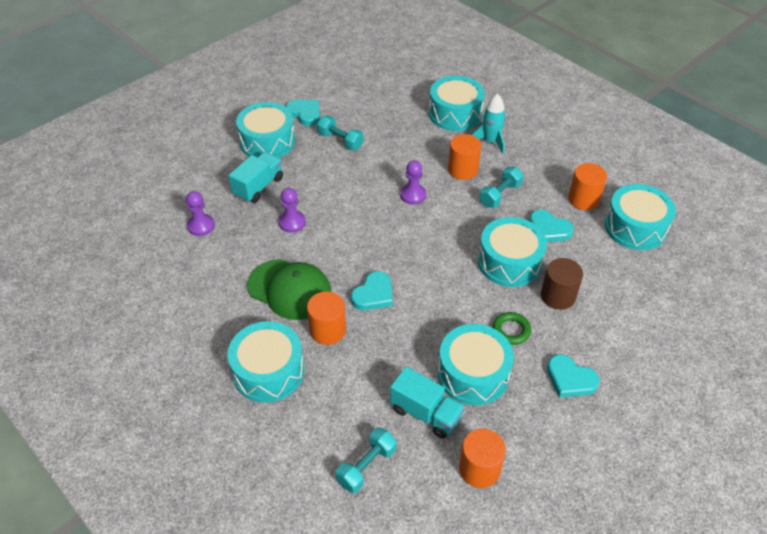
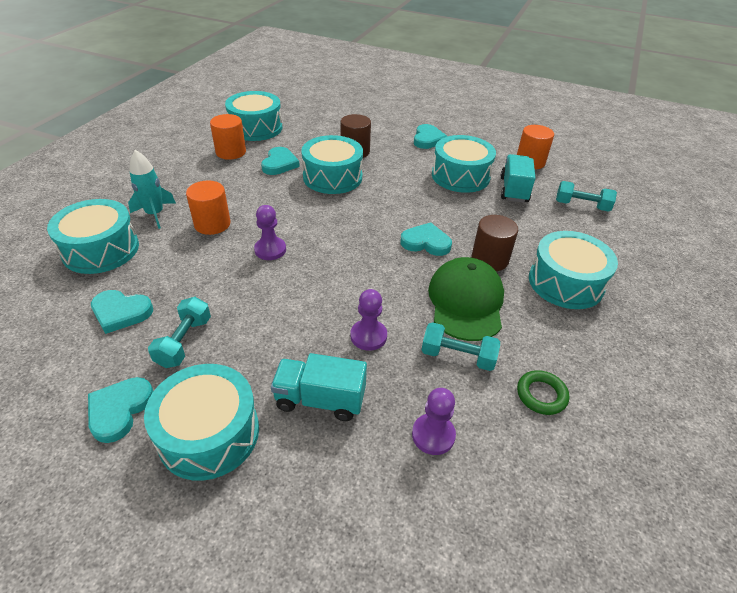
camera: 115 degrees left, 5 degrees down
orange cylinder [307,291,346,345] -> brown cylinder [472,215,518,271]
turquoise dumbbell [479,167,524,208] -> turquoise dumbbell moved to [421,322,500,371]
green ring [493,312,531,345] -> green ring moved to [517,370,569,415]
none -> turquoise heart [91,290,153,334]

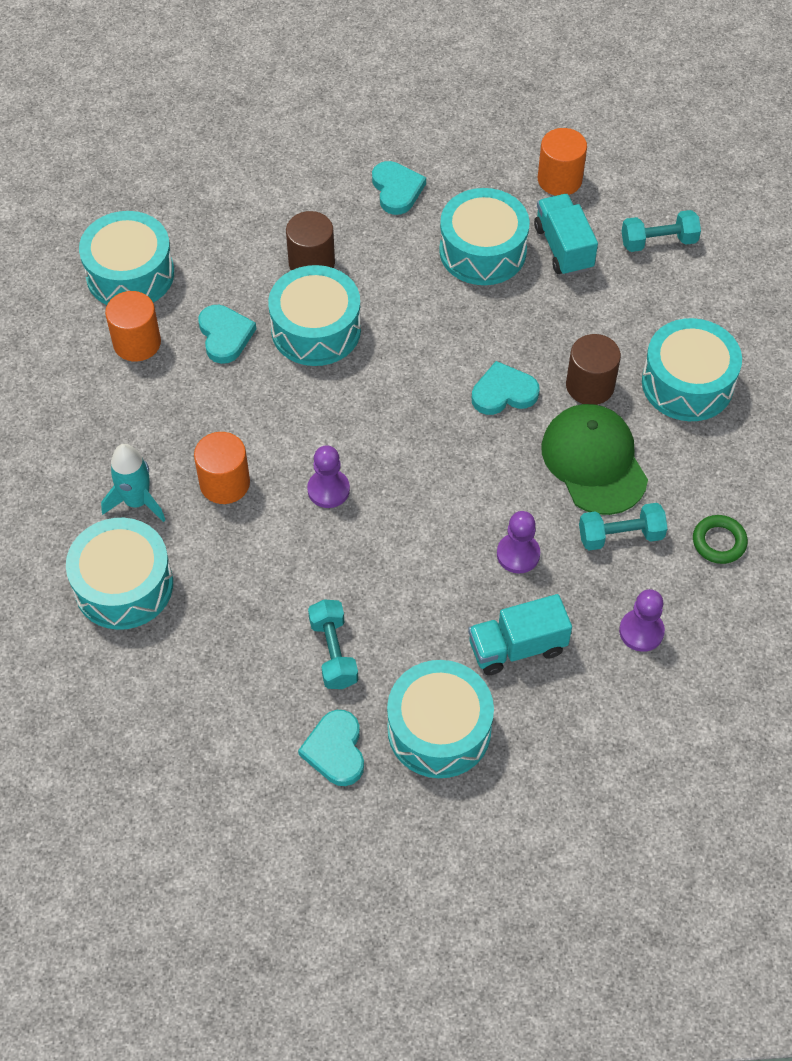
camera: 25 degrees left, 15 degrees up
turquoise heart [91,290,153,334] -> none

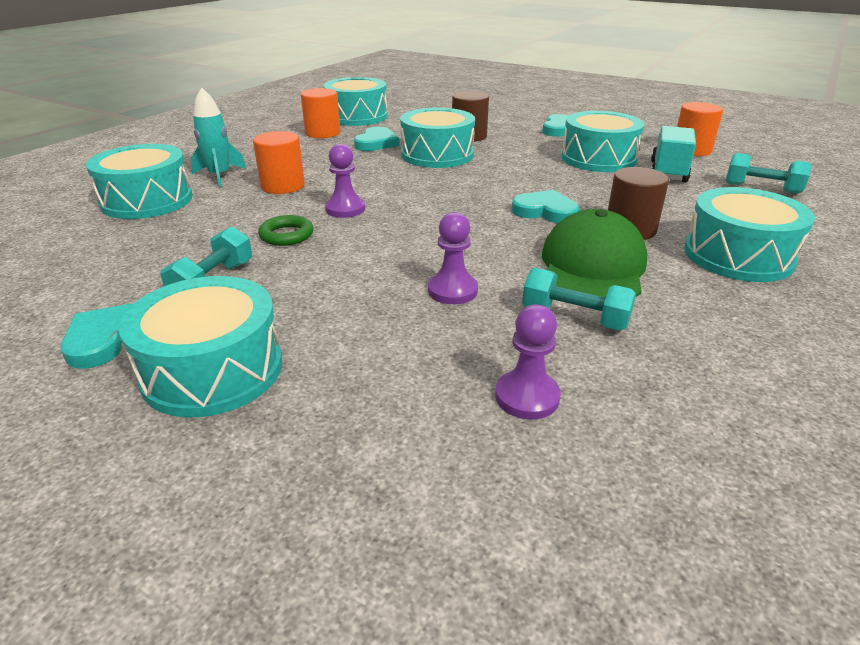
camera: 35 degrees right, 25 degrees down
turquoise truck [468,594,572,675] -> none
green ring [693,515,748,564] -> green ring moved to [258,215,314,246]

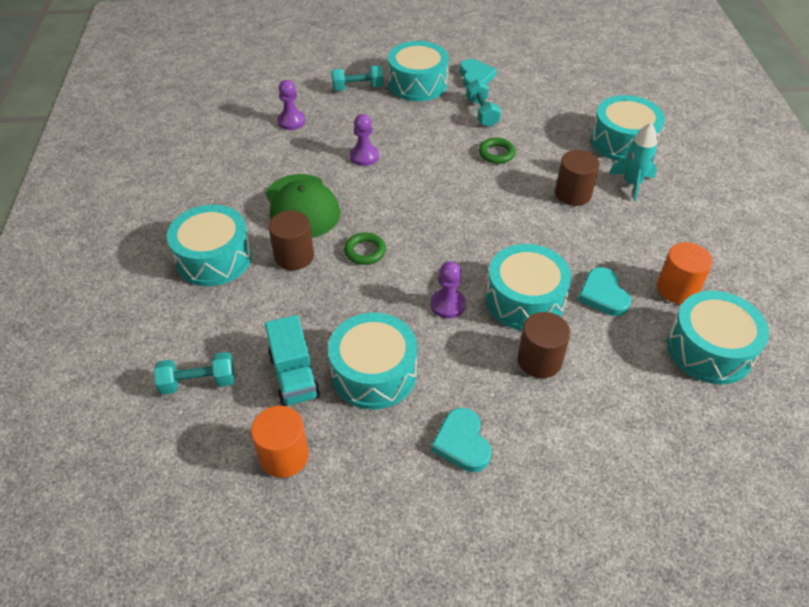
camera: 145 degrees right, 15 degrees up
orange cylinder [253,131,305,194] -> brown cylinder [555,150,600,206]
purple pawn [325,144,365,218] -> purple pawn moved to [431,261,466,319]
turquoise heart [511,190,579,223] -> green ring [344,232,386,265]
turquoise dumbbell [522,268,636,331] -> turquoise dumbbell moved to [331,65,384,91]

